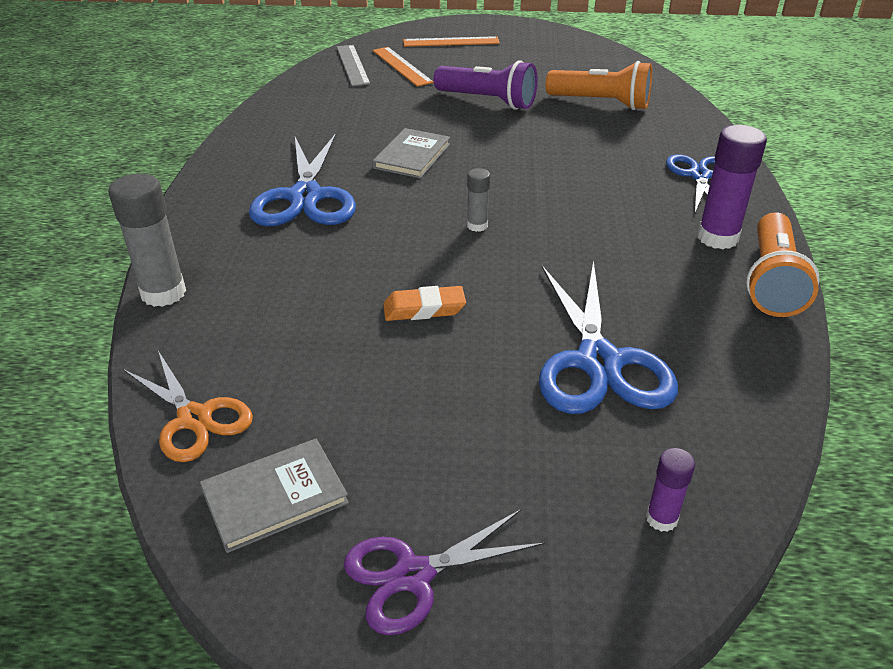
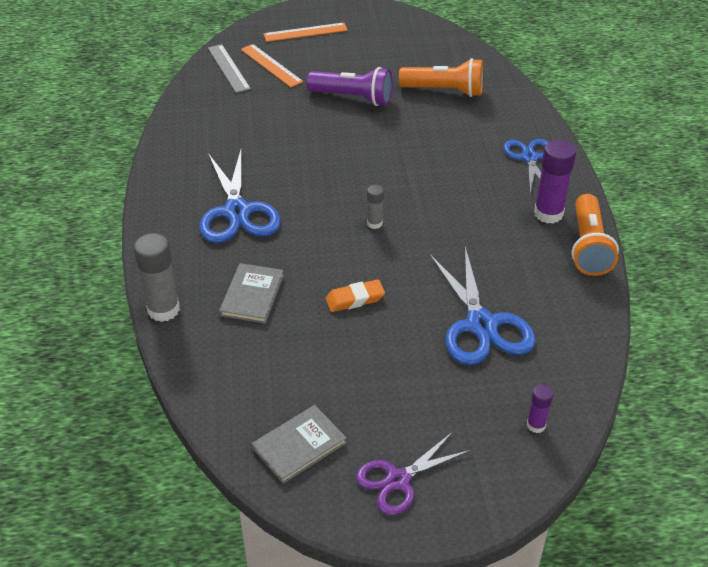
camera: 10 degrees left, 5 degrees up
orange scissors [123,351,253,462] -> none
grey book [373,128,450,178] -> grey book moved to [219,263,284,324]

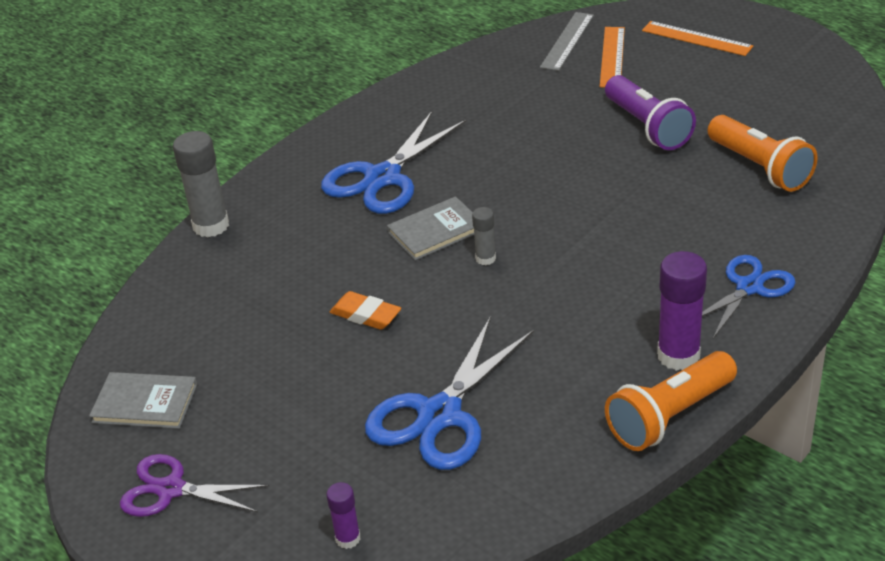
camera: 50 degrees right, 5 degrees down
grey book [219,263,284,324] -> grey book moved to [387,196,474,260]

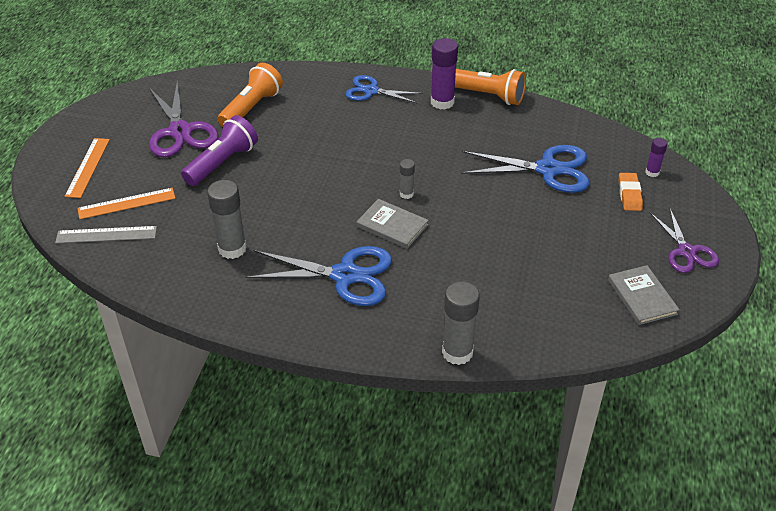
camera: 120 degrees left, 5 degrees up
orange eraser [330,291,401,330] -> orange eraser moved to [618,173,643,211]
none -> purple scissors [149,81,218,157]
none -> grey glue stick [207,180,247,259]

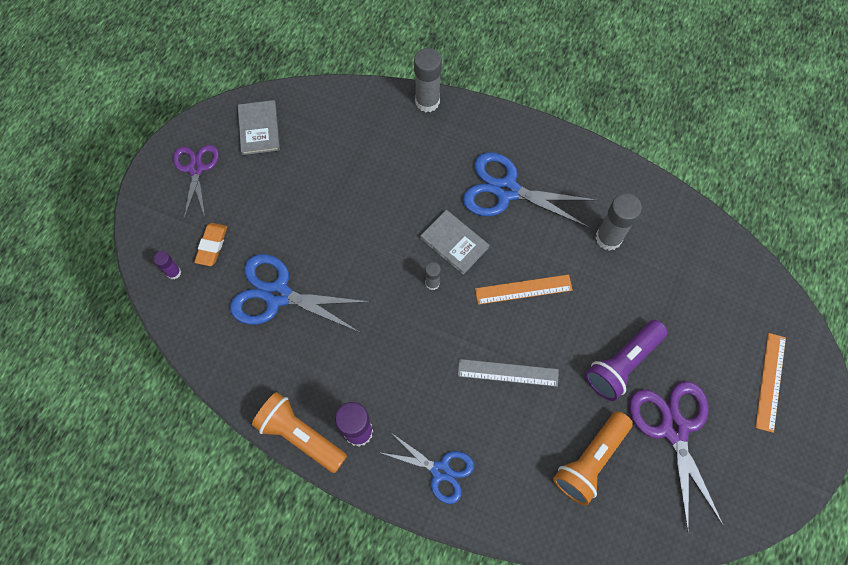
camera: 170 degrees left, 25 degrees up
grey ruler [55,226,157,243] -> grey ruler moved to [458,359,559,387]
orange ruler [78,188,175,219] -> orange ruler moved to [475,275,573,305]

